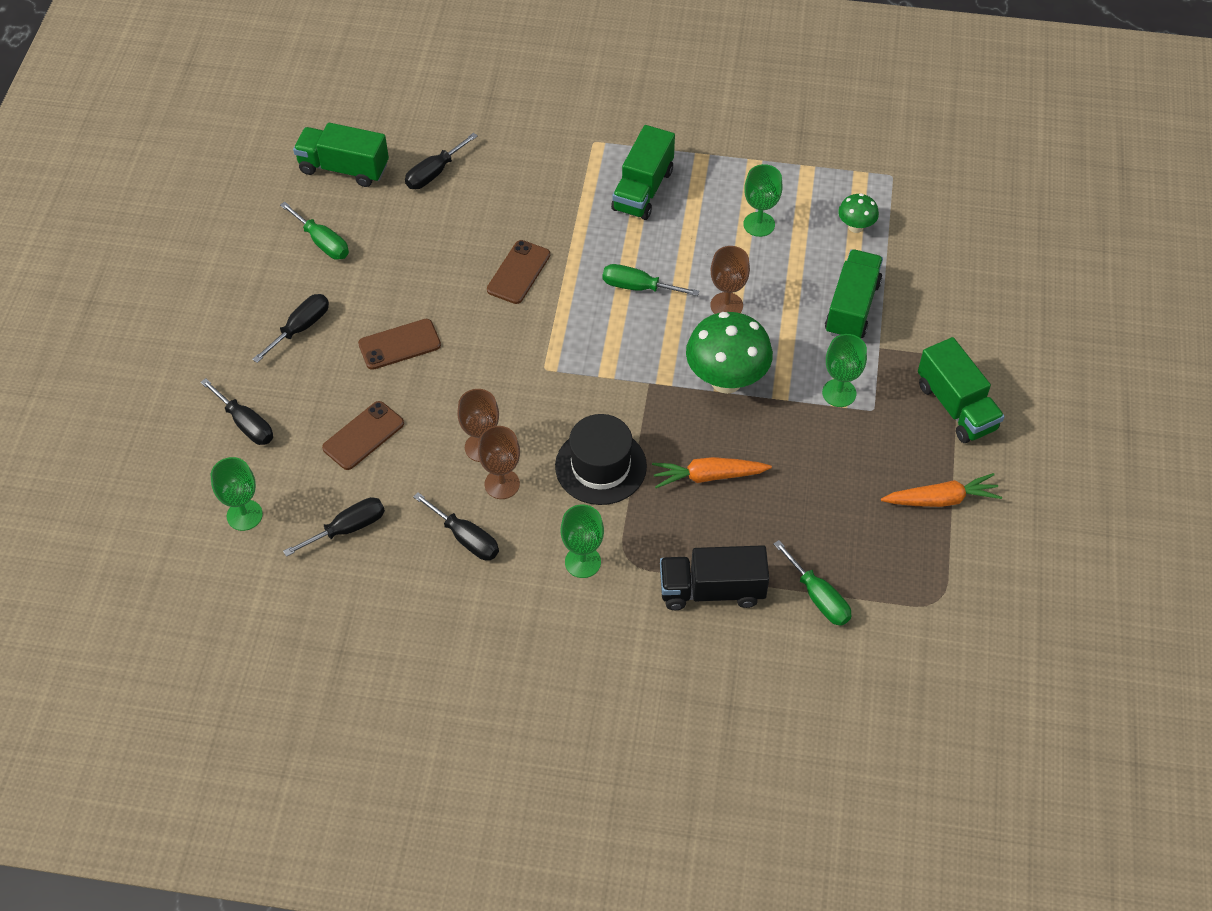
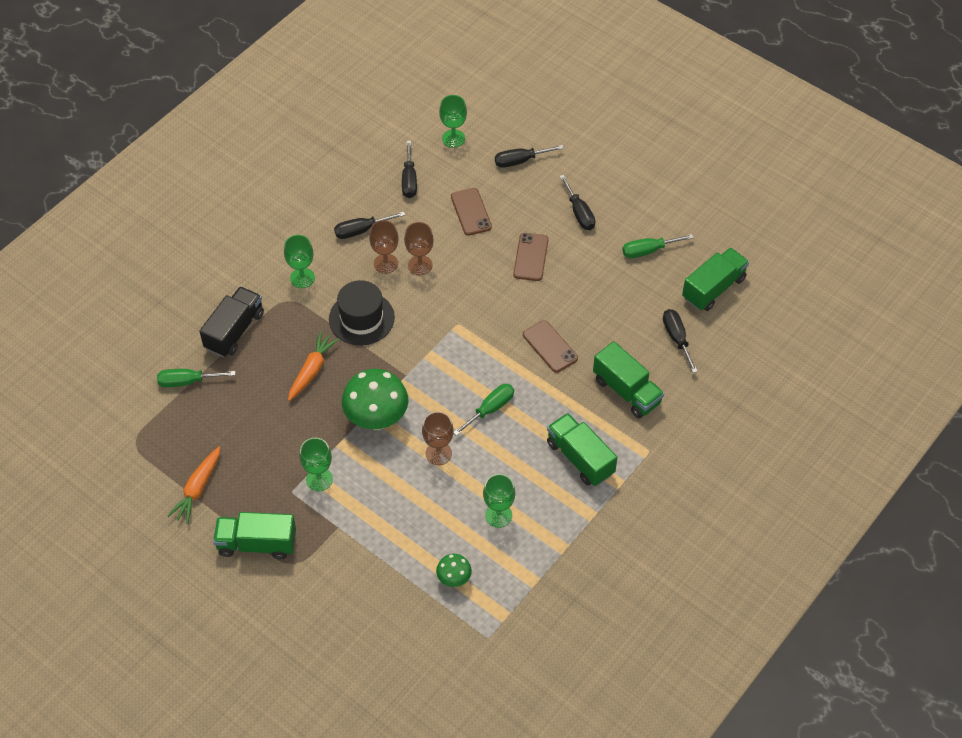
camera: 120 degrees right, 0 degrees up
green truck [825,249,883,338] -> green truck moved to [593,341,664,419]

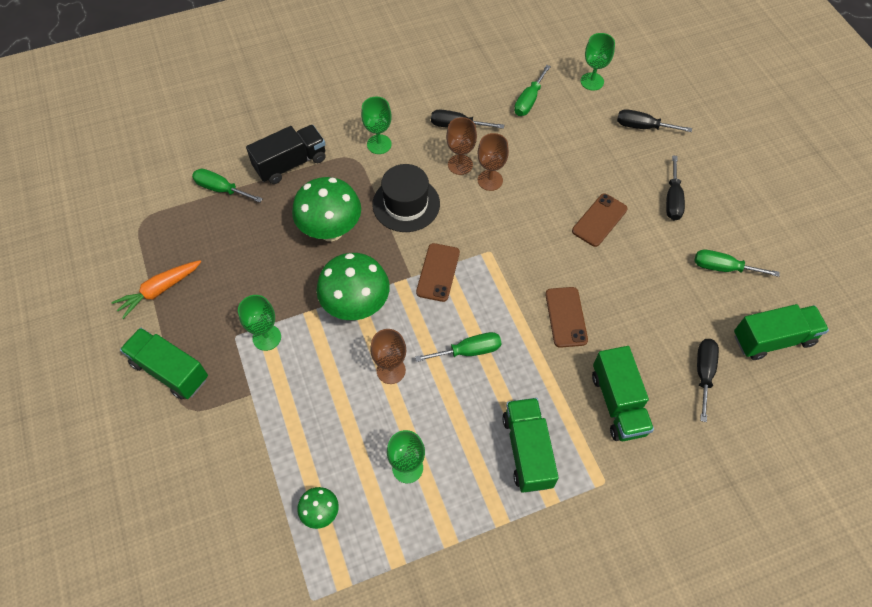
camera: 30 degrees right, 5 degrees up
orange carrot [288,331,339,401] -> green mushroom [292,177,361,241]
black screwdriver [402,141,417,198] -> green screwdriver [514,65,551,116]
brown phone [451,188,492,236] -> brown phone moved to [416,243,460,302]

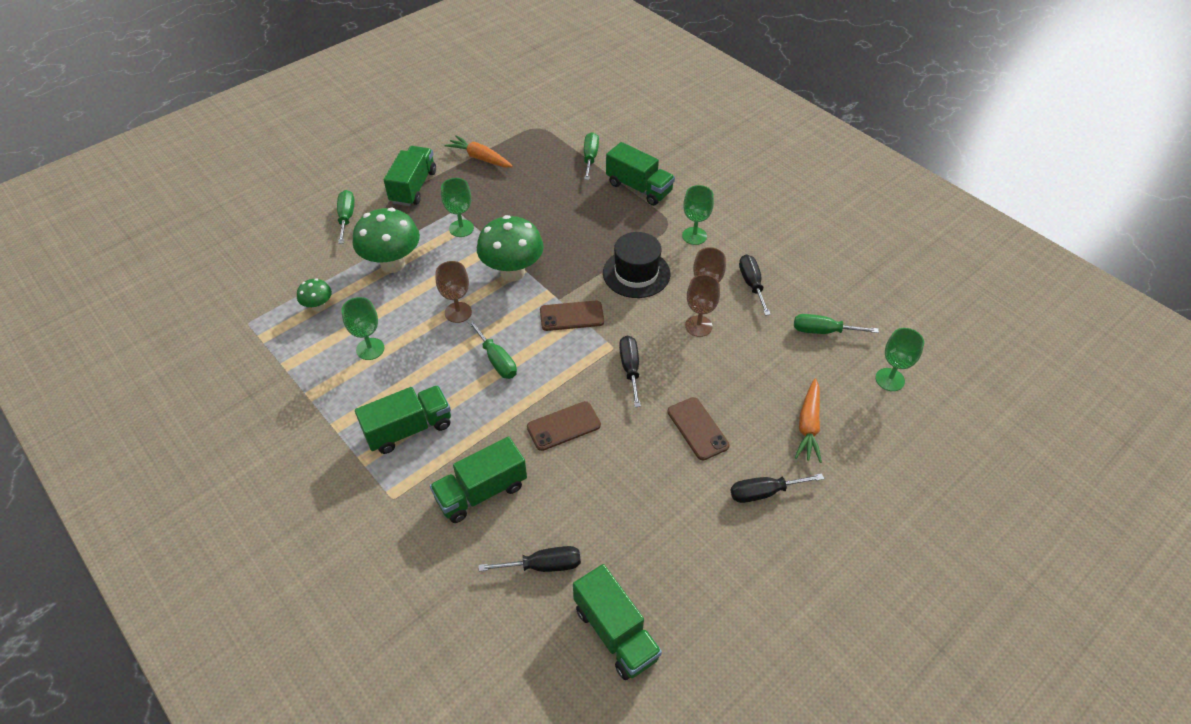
camera: 70 degrees right, 10 degrees down
black truck [246,125,326,184] -> green truck [606,142,675,206]
green mushroom [292,177,361,241] -> green mushroom moved to [353,208,420,273]
brown phone [572,193,628,247] -> brown phone turned 45 degrees clockwise [667,397,730,460]
black screwdriver [617,109,692,132] -> black screwdriver moved to [619,336,641,407]
green screwdriver [695,250,780,277] -> green screwdriver moved to [337,190,355,244]
none -> orange carrot [795,379,822,463]

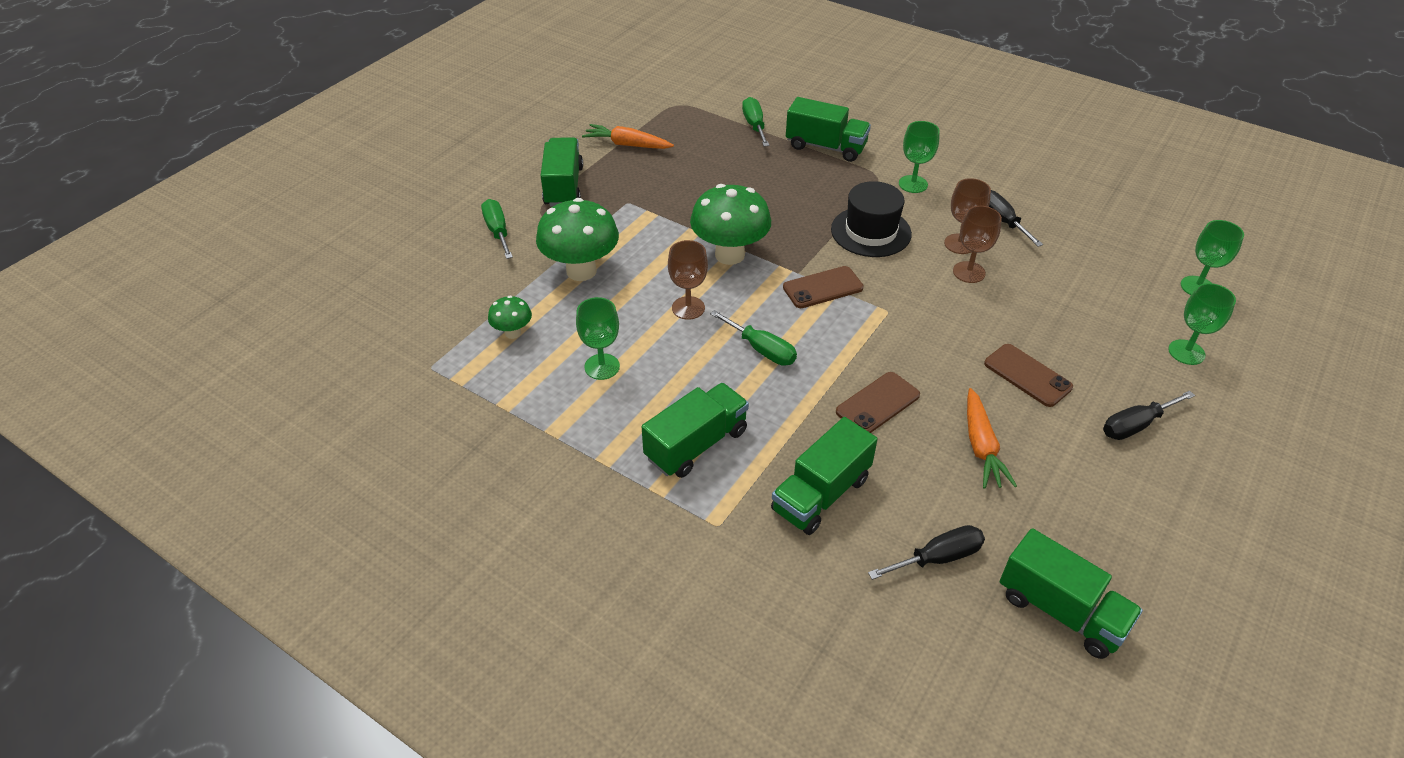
camera: 15 degrees left, 5 degrees down
green goblet [441,178,474,237] -> green goblet moved to [1168,283,1236,365]
black screwdriver [619,336,641,407] -> none
green screwdriver [794,314,879,334] -> none
orange carrot [795,379,822,463] -> orange carrot moved to [967,388,1017,489]

